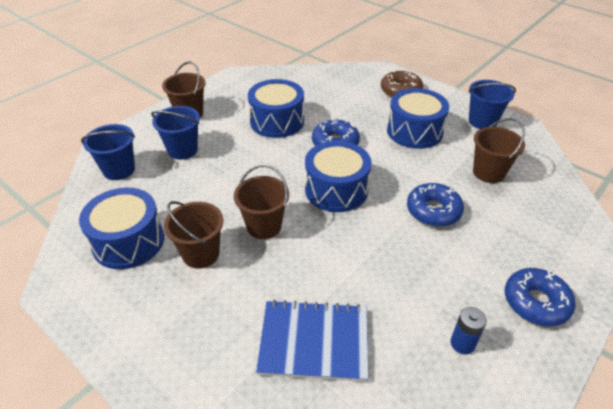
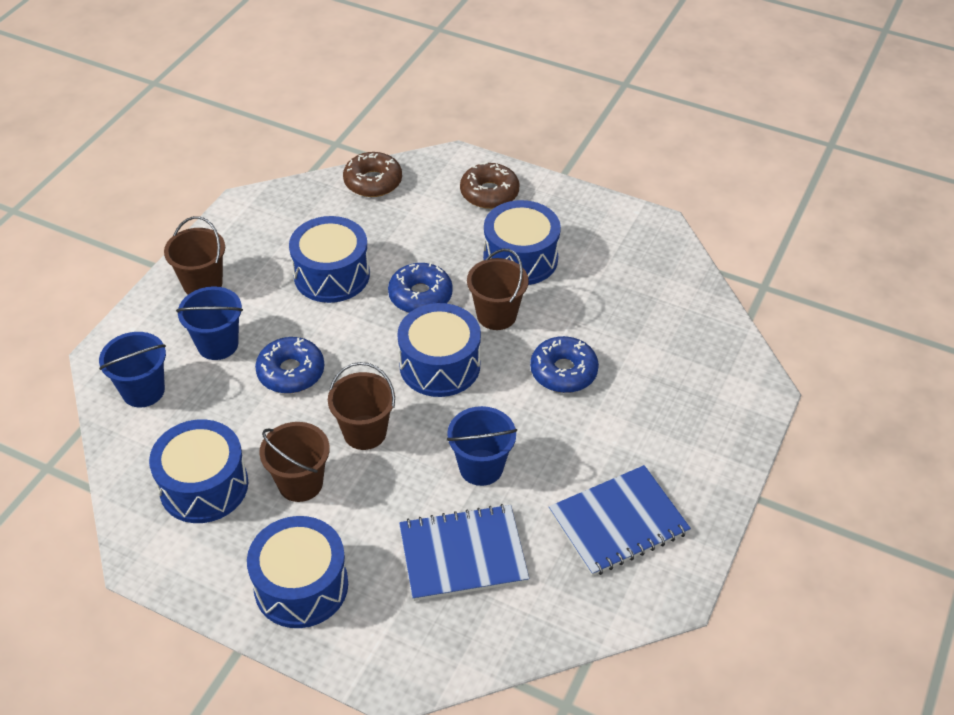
camera: 15 degrees left, 5 degrees up
blue battery [450,307,487,354] -> blue notebook [549,465,691,576]
blue bucket [468,80,516,129] -> blue bucket moved to [447,406,517,486]
brown bucket [473,118,525,183] -> brown bucket moved to [467,249,529,330]
blue donut [505,268,576,326] -> blue donut moved to [255,337,324,393]
none -> blue drum [247,516,348,628]
none -> brown donut [343,152,402,197]

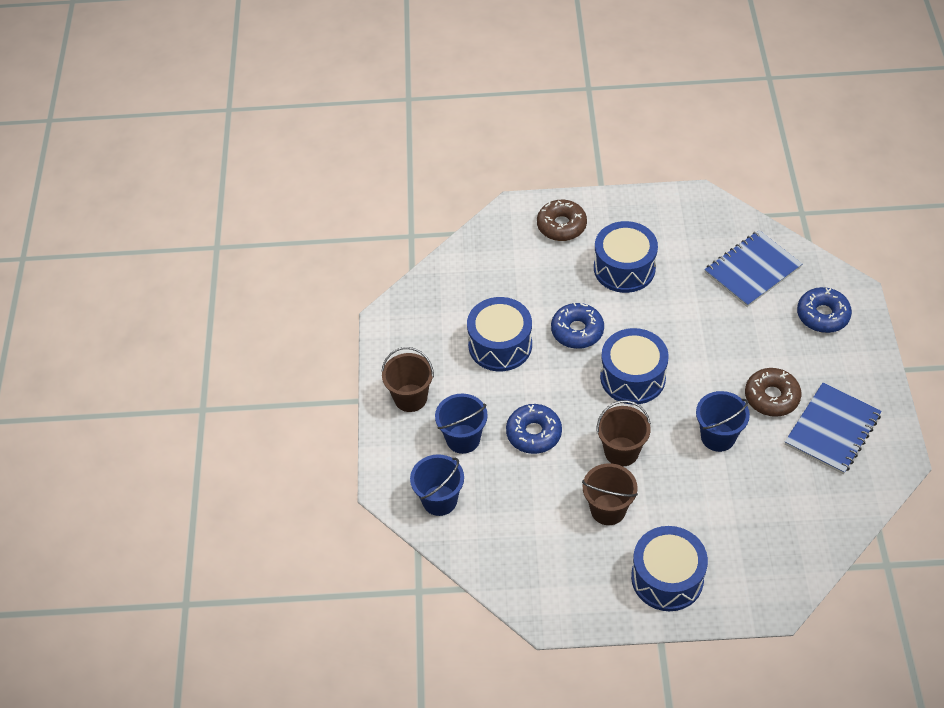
camera: 25 degrees left, 5 degrees up
blue drum [149,419,248,523] -> none
brown donut [343,152,402,197] -> brown donut moved to [745,368,802,417]
blue notebook [399,504,529,601] -> blue notebook moved to [704,230,802,307]
brown bucket [467,249,529,330] -> none
blue donut [530,336,599,393] -> blue donut moved to [797,287,852,333]

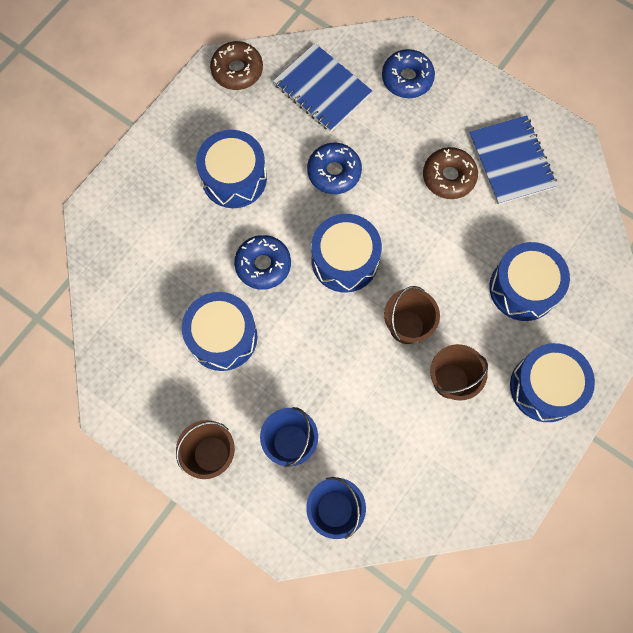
camera: 55 degrees left, 20 degrees up
blue donut [506,404,562,454] -> blue donut moved to [307,143,362,194]
brown donut [537,200,587,241] -> brown donut moved to [210,41,263,90]
blue bucket [696,391,750,452] -> none
blue notebook [704,230,802,307] -> blue notebook turned 45 degrees counterclockwise [273,43,372,132]
none -> blue drum [489,242,570,321]

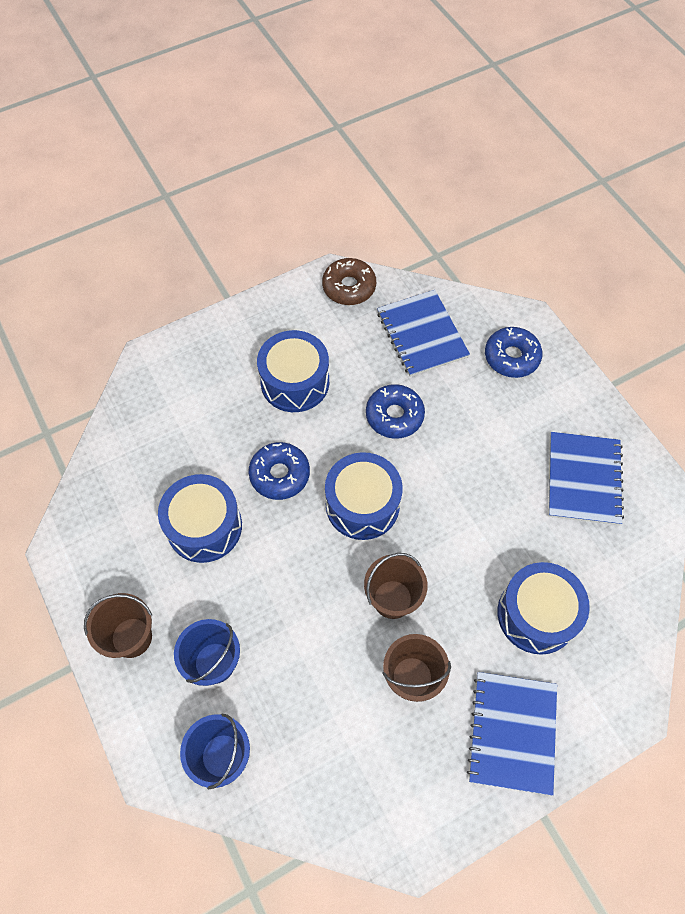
camera: 25 degrees right, 10 degrees down
brown donut [423,147,478,199] -> none
blue drum [510,343,595,422] -> blue notebook [467,672,557,796]

